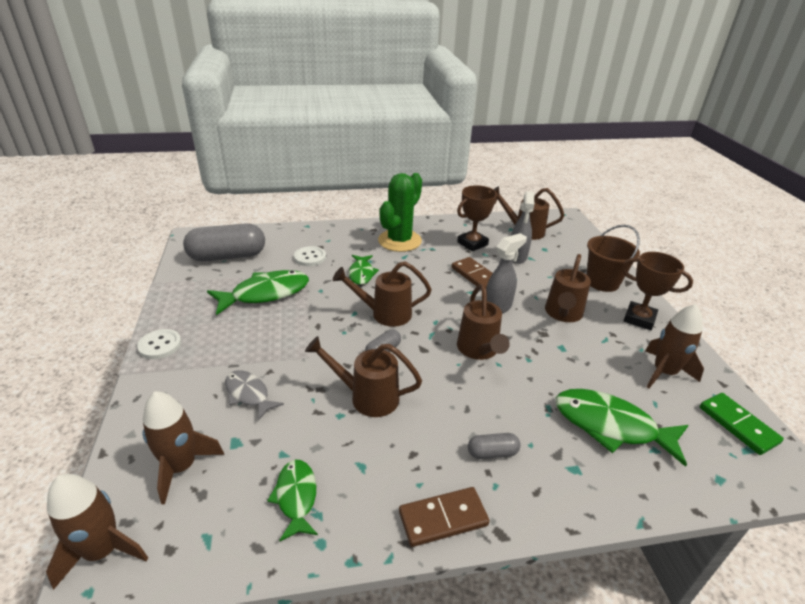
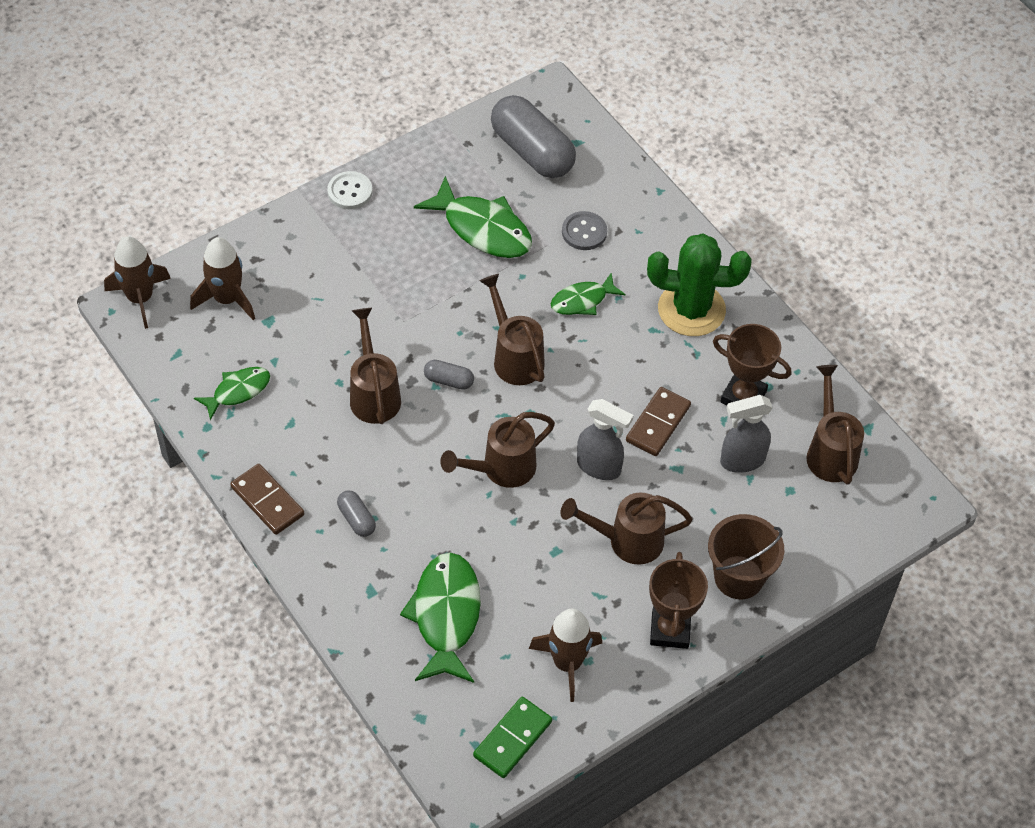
camera: 65 degrees right, 20 degrees up
grey fish [225,370,284,421] -> none
white button [294,246,326,266] -> grey button [562,211,607,250]

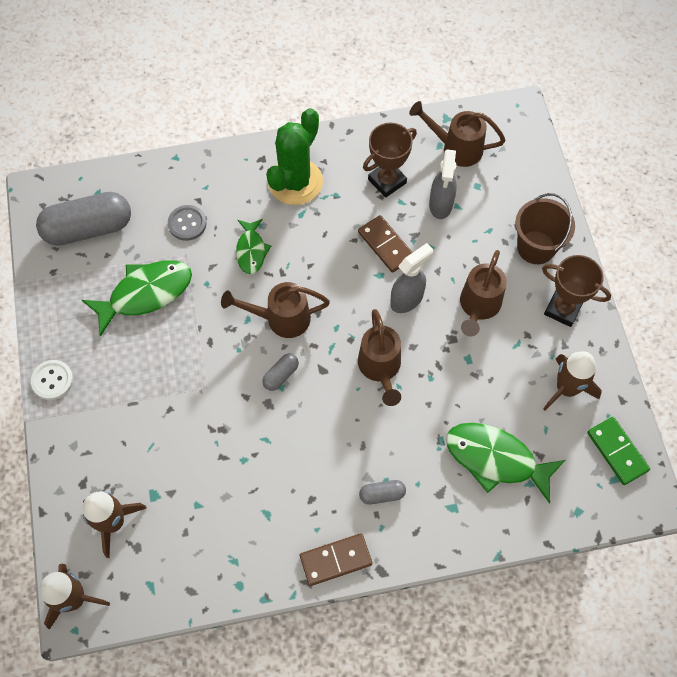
camera: 65 degrees left, 10 degrees up
green fish [194,367,270,421] -> none
brown watering can [350,308,401,424] -> none

